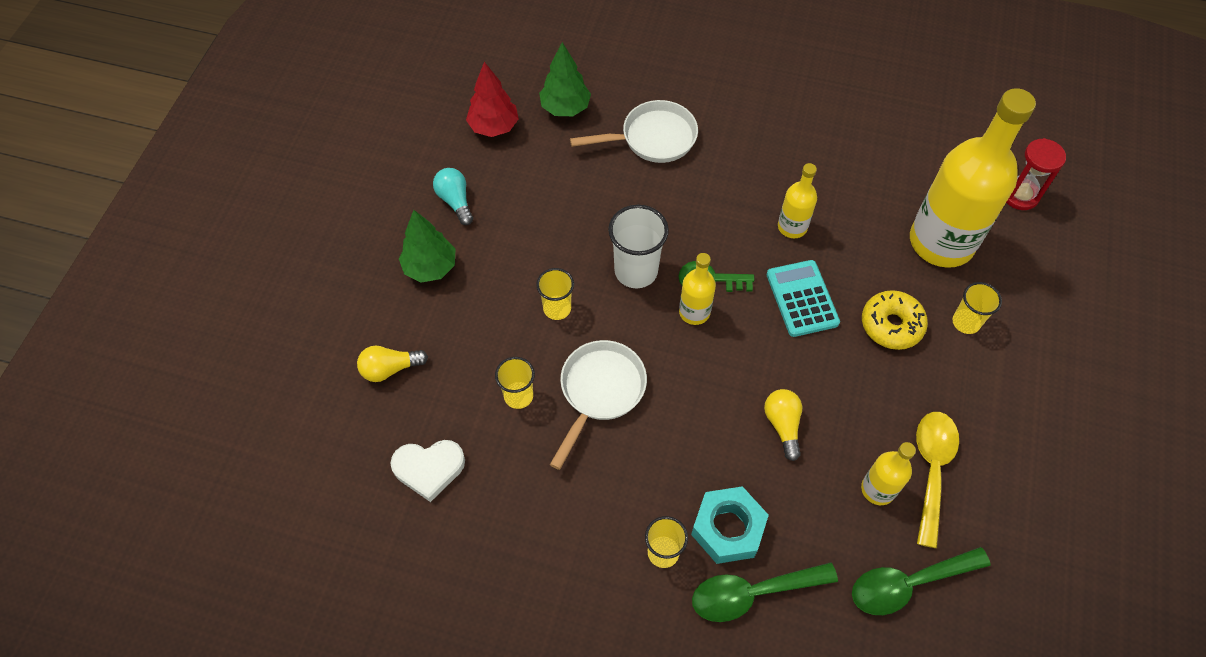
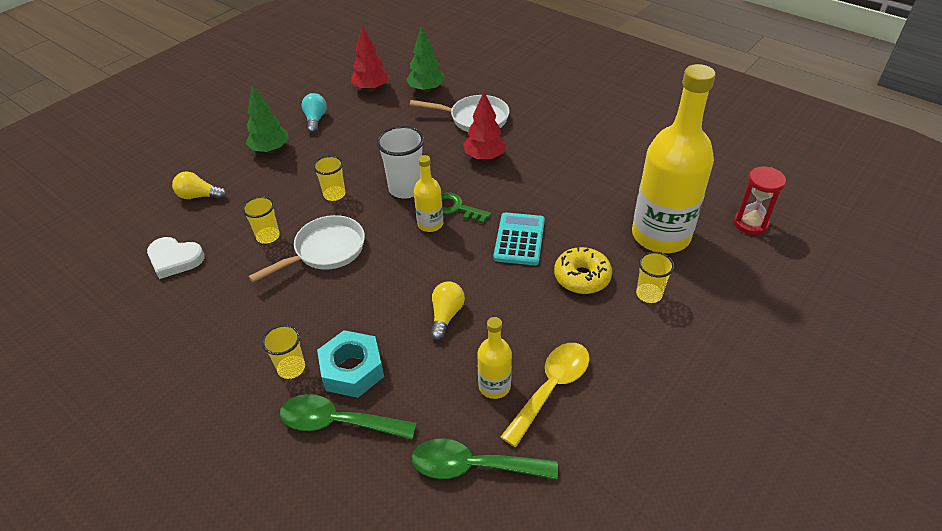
camera: 25 degrees right, 15 degrees down
yellow bottle [778,163,817,238] -> none
none -> red tree [463,92,507,161]

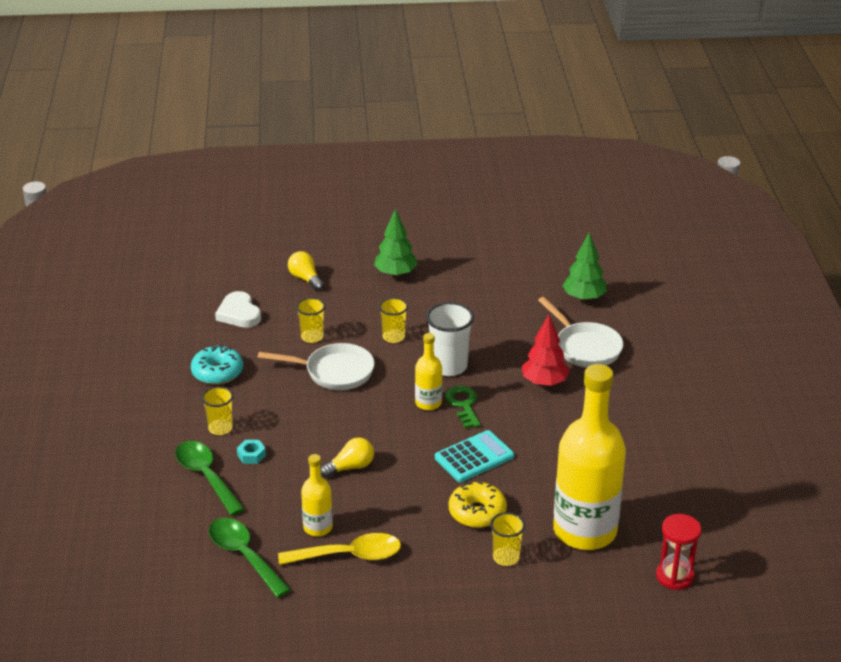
camera: 45 degrees right, 10 degrees down
turquoise light bulb [302,93,327,133] -> none
turquoise nut [317,330,384,398] -> turquoise nut [237,440,266,464], size x0.48
red tree [351,26,389,91] -> none
none -> turquoise donut [191,345,243,385]

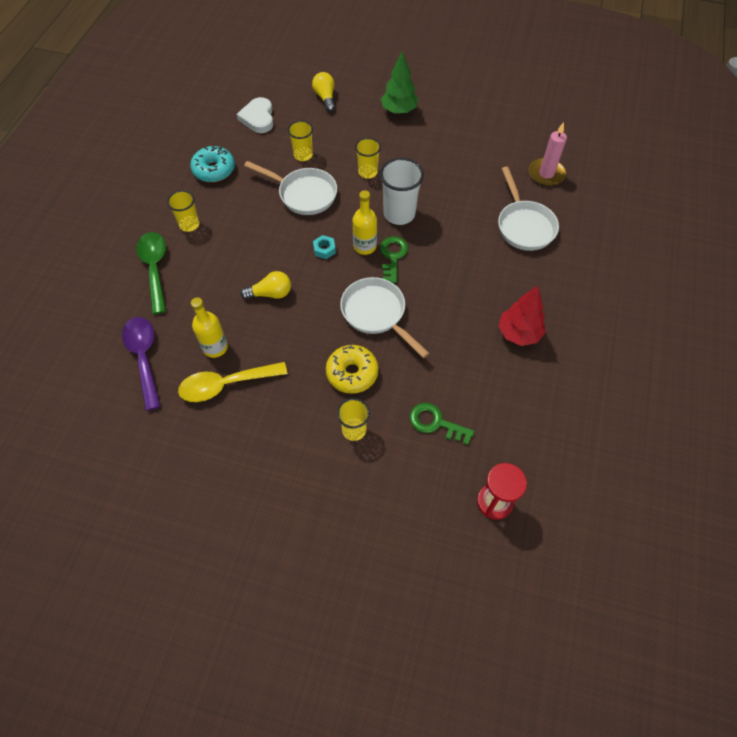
camera: 20 degrees right, 25 degrees up
green spoon [209,518,291,598] -> purple spoon [122,317,161,411]
turquoise nut [237,440,266,464] -> turquoise nut moved to [313,235,336,259]
yellow spoon [278,533,401,565] -> yellow spoon turned 150 degrees clockwise [178,362,288,402]
turquoise calculator [435,430,514,482] -> white pan [340,277,429,358]
red tree [522,315,570,386] -> red tree moved to [499,286,546,346]
yellow bottle [553,364,626,550] -> green key [410,403,475,445]
green tree [563,232,607,301] -> pink candle [529,122,567,186]

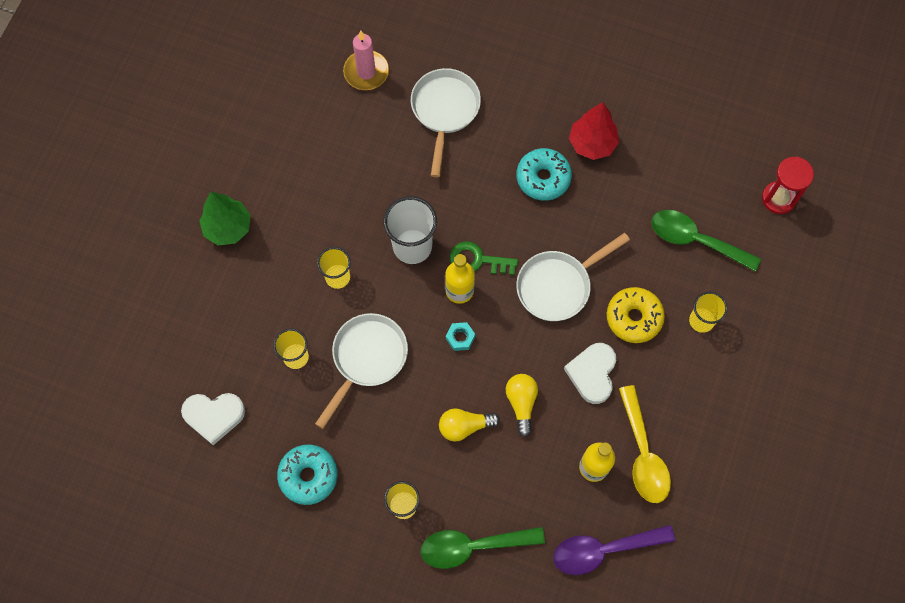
camera: 85 degrees left, 10 degrees up
yellow light bulb [312,72,335,112] -> yellow light bulb moved to [439,408,500,442]
green key [410,403,475,445] -> green spoon [651,210,761,272]
white pan [498,166,559,251] -> white pan turned 75 degrees counterclockwise [411,68,481,177]
none -> turquoise donut [517,148,572,201]
none -> white heart [564,343,616,404]

